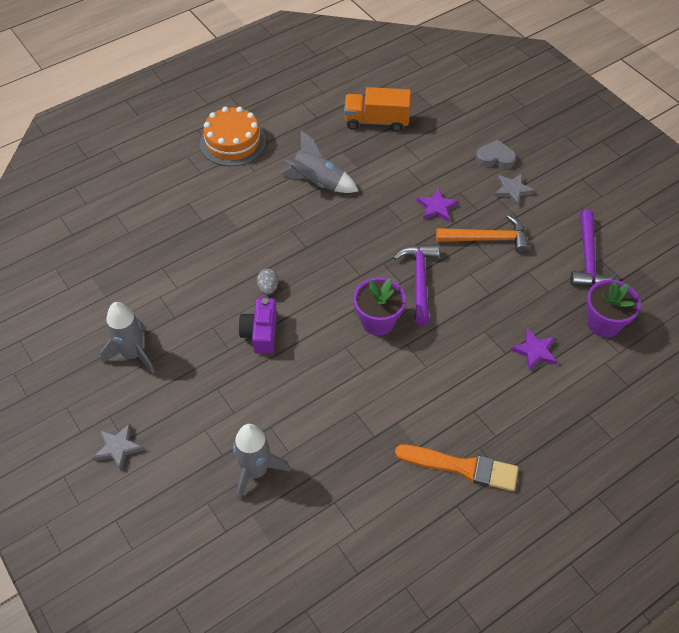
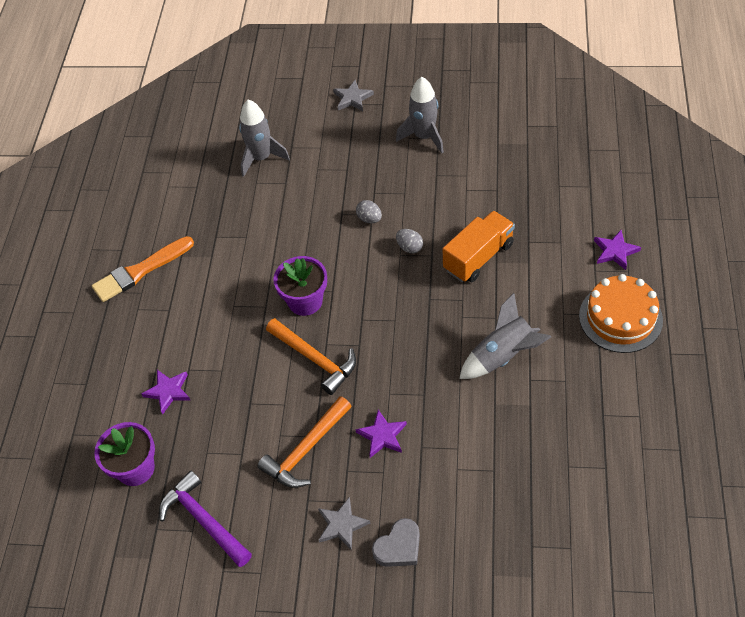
camera: 135 degrees right, 0 degrees up
purple camera [239,298,277,354] -> grey egg [356,200,382,223]
orange truck [344,87,411,132] -> orange truck moved to [443,211,515,282]
purple hammer [393,244,439,325] -> orange hammer [266,318,356,395]
none -> purple star [594,230,641,270]

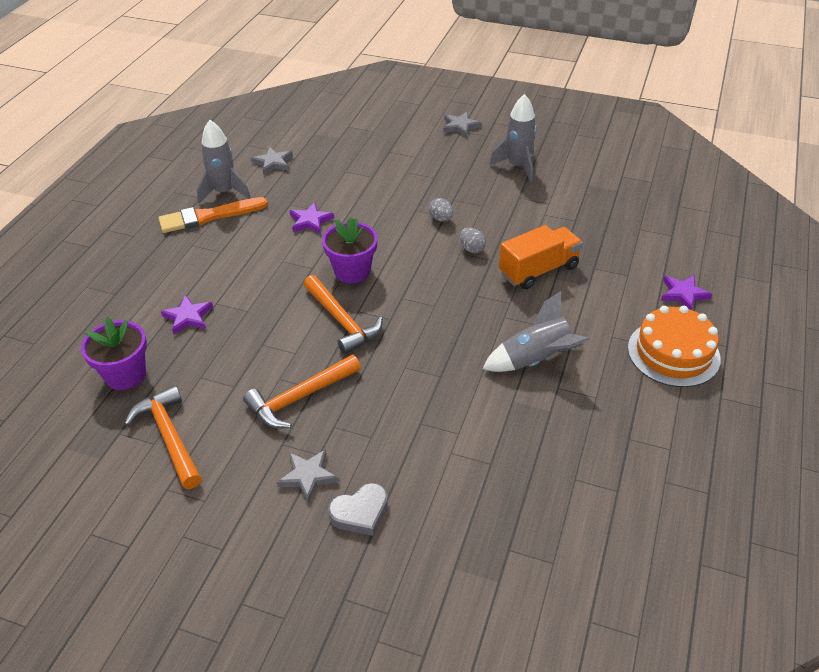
camera: 10 degrees right, 10 degrees down
purple hammer [159,471,252,567] -> orange hammer [124,385,202,489]
grey rocket [239,100,290,177] -> grey rocket moved to [197,120,251,204]
purple star [355,410,407,458] -> purple star moved to [290,202,334,234]
none -> grey star [251,147,293,175]

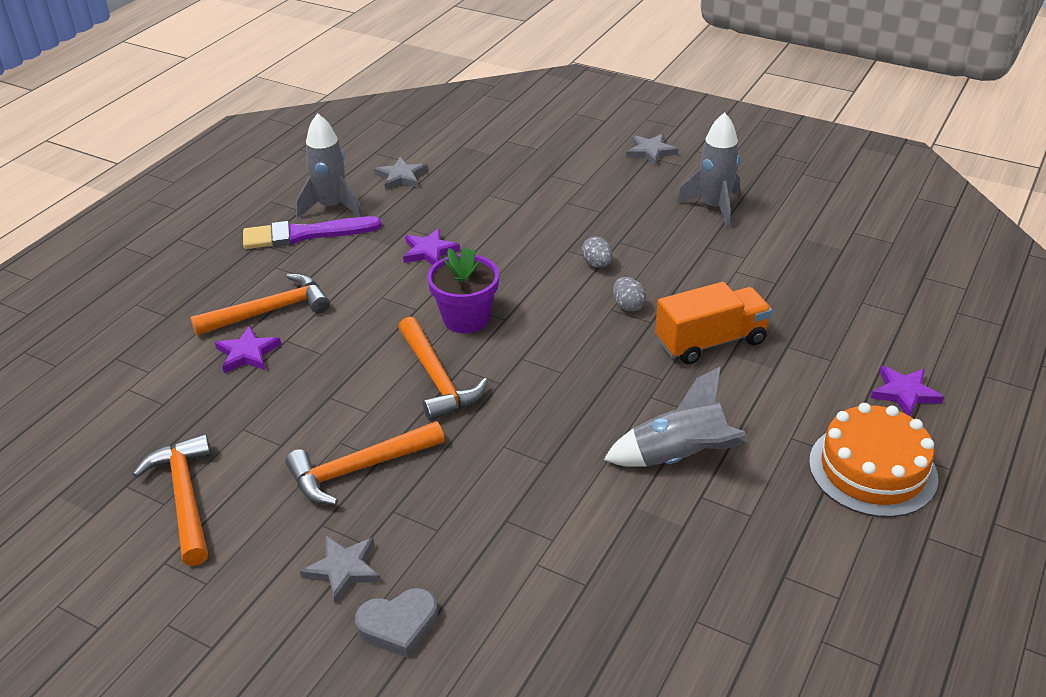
camera: 10 degrees right, 5 degrees down
purple flower pot [81,317,147,390] -> none
orange brush [159,197,268,233] -> purple brush [243,216,382,249]
none -> orange hammer [190,273,330,336]

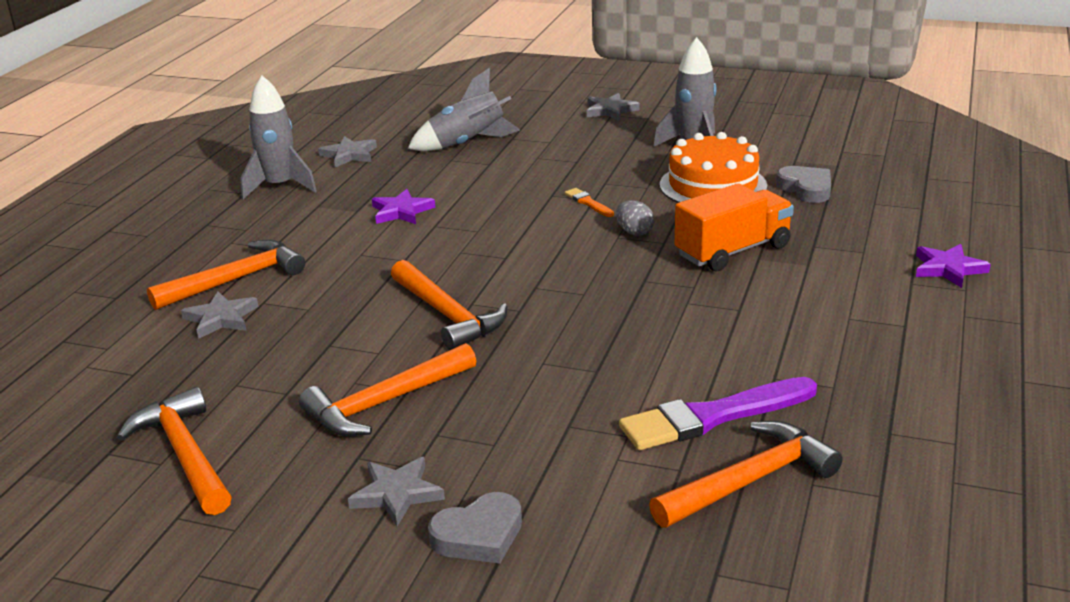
camera: 10 degrees left, 10 degrees down
purple star [215,326,281,373] -> grey star [181,292,258,339]
purple brush [243,216,382,249] -> purple brush moved to [619,377,817,450]
purple flower pot [427,247,499,333] -> none
grey egg [582,236,613,268] -> orange brush [565,188,614,217]
grey rocket [604,367,748,467] -> grey rocket moved to [408,68,520,151]
orange cake [809,403,938,517] -> orange cake moved to [660,132,768,203]
none -> orange hammer [649,421,843,528]
none -> grey heart [776,166,831,203]

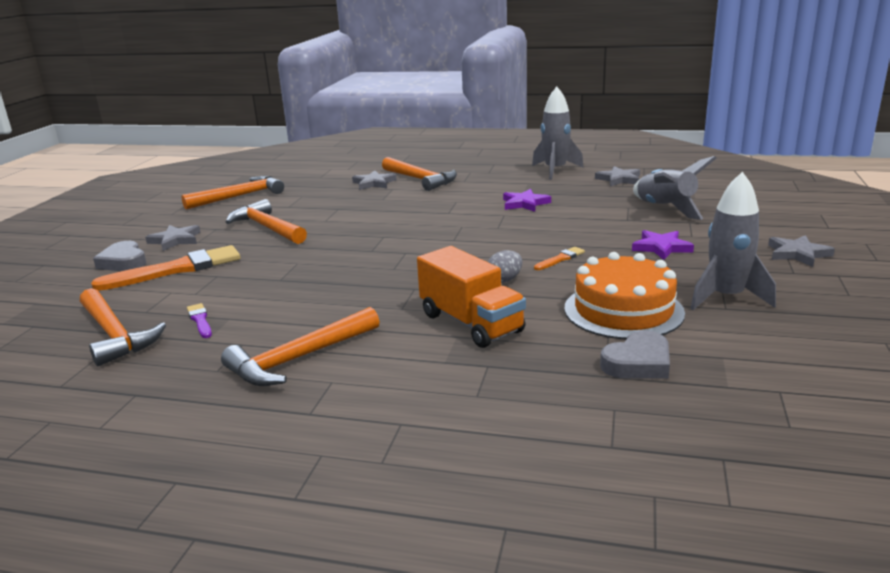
camera: 85 degrees right, 5 degrees down
orange hammer [391,260,507,350] -> orange hammer moved to [221,307,380,386]
purple brush [619,377,817,450] -> purple brush [187,303,212,338], size x0.45
purple star [916,244,991,288] -> purple star moved to [632,230,694,260]
none -> orange brush [91,245,240,291]

